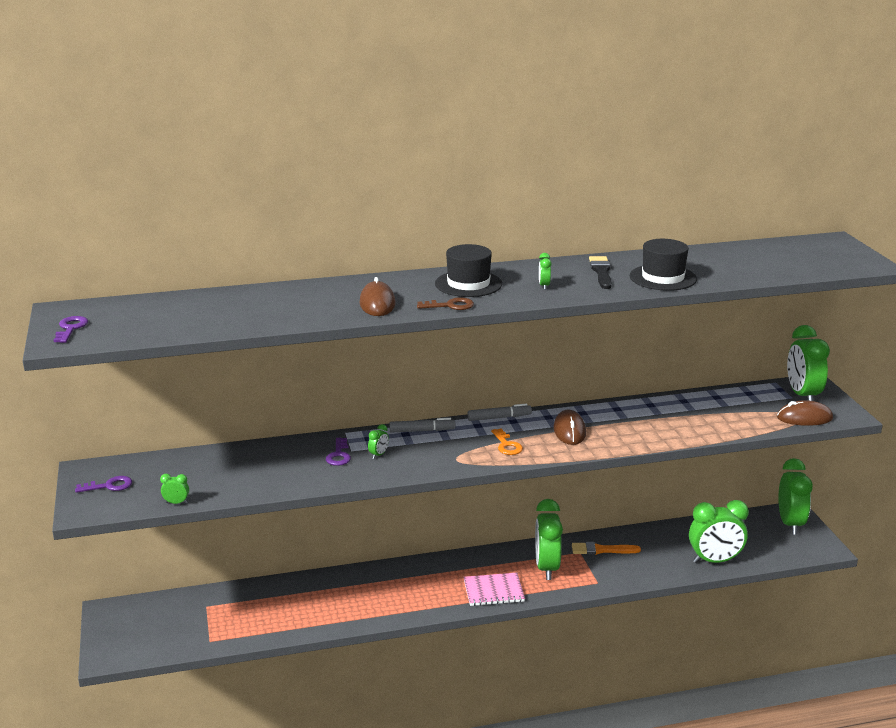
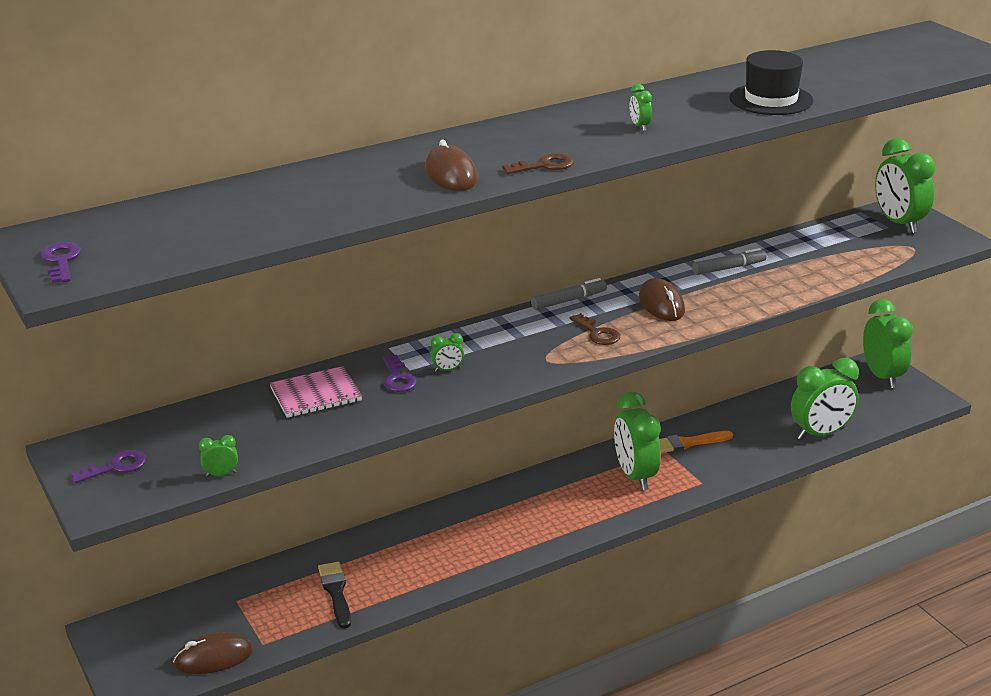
camera: 15 degrees left, 5 degrees up
green clock [368,424,389,459] -> green clock turned 60 degrees clockwise [431,333,464,372]
grey marker [389,418,456,432] -> grey marker moved to [692,248,767,275]
black hat [435,244,502,297] -> none
pink notebook [464,573,525,606] -> pink notebook moved to [270,366,362,418]
orange key [491,428,523,455] -> brown key [570,313,620,345]
black brush [589,256,612,289] -> black brush moved to [318,562,351,629]
brown mouse [777,400,833,426] -> brown mouse moved to [173,632,253,674]

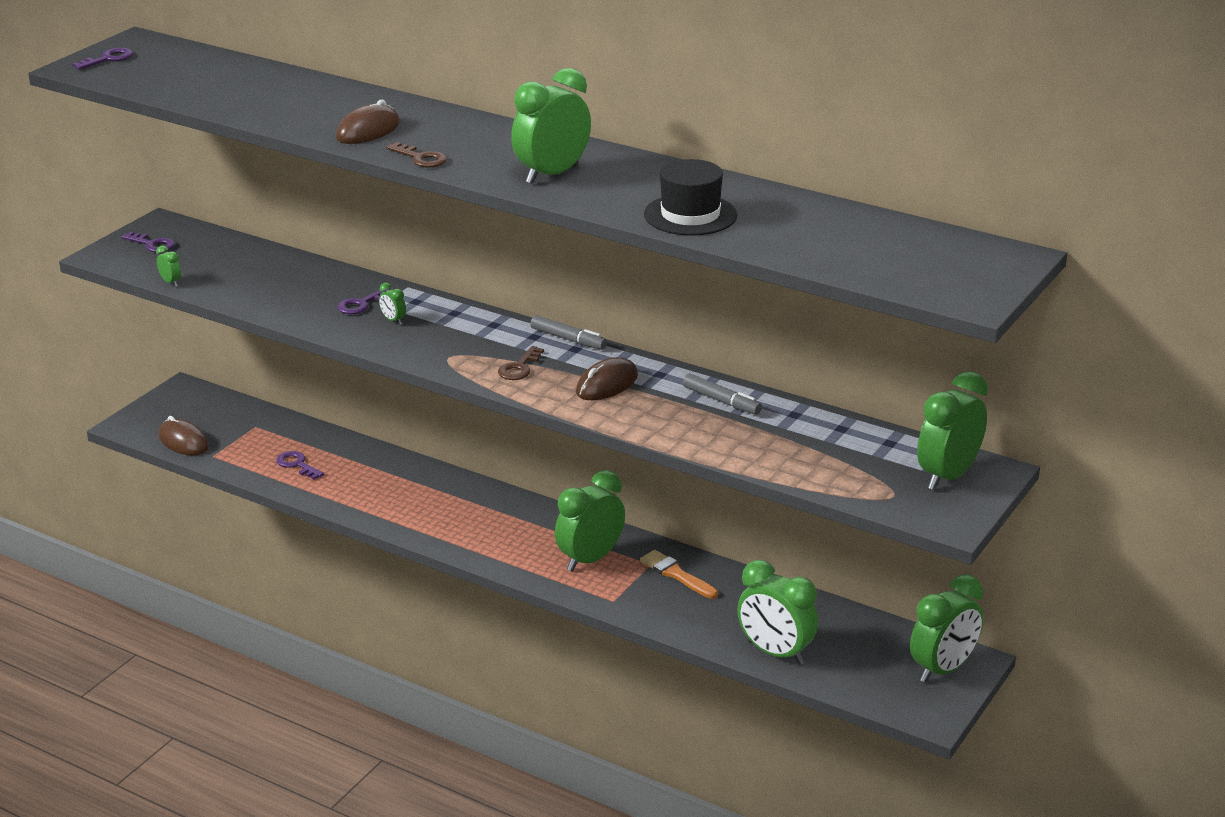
camera: 60 degrees right, 0 degrees up
pink notebook [270,366,362,418] -> none
black brush [318,562,351,629] -> purple key [276,451,324,480]
green clock [629,84,652,131] -> green clock [511,68,591,184], size x2.45

